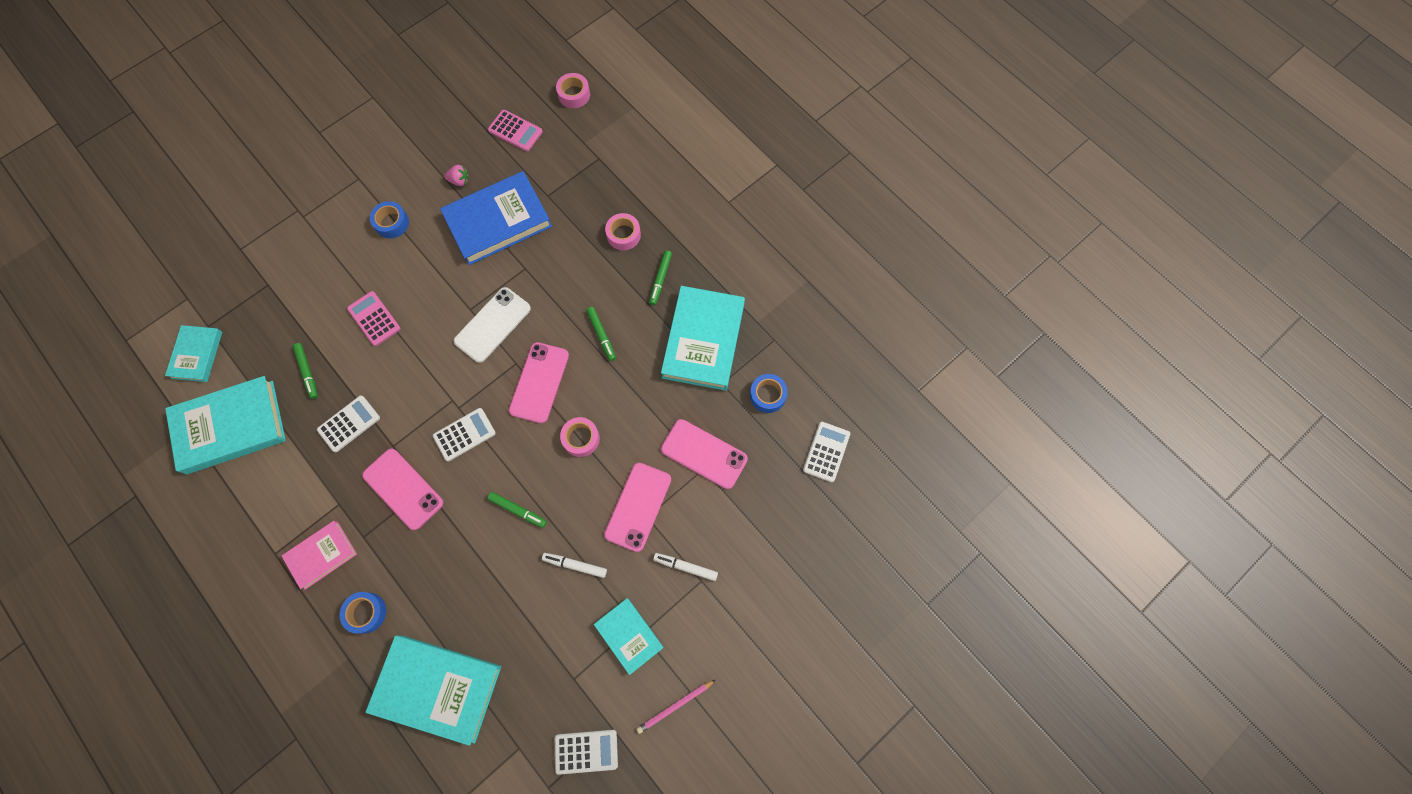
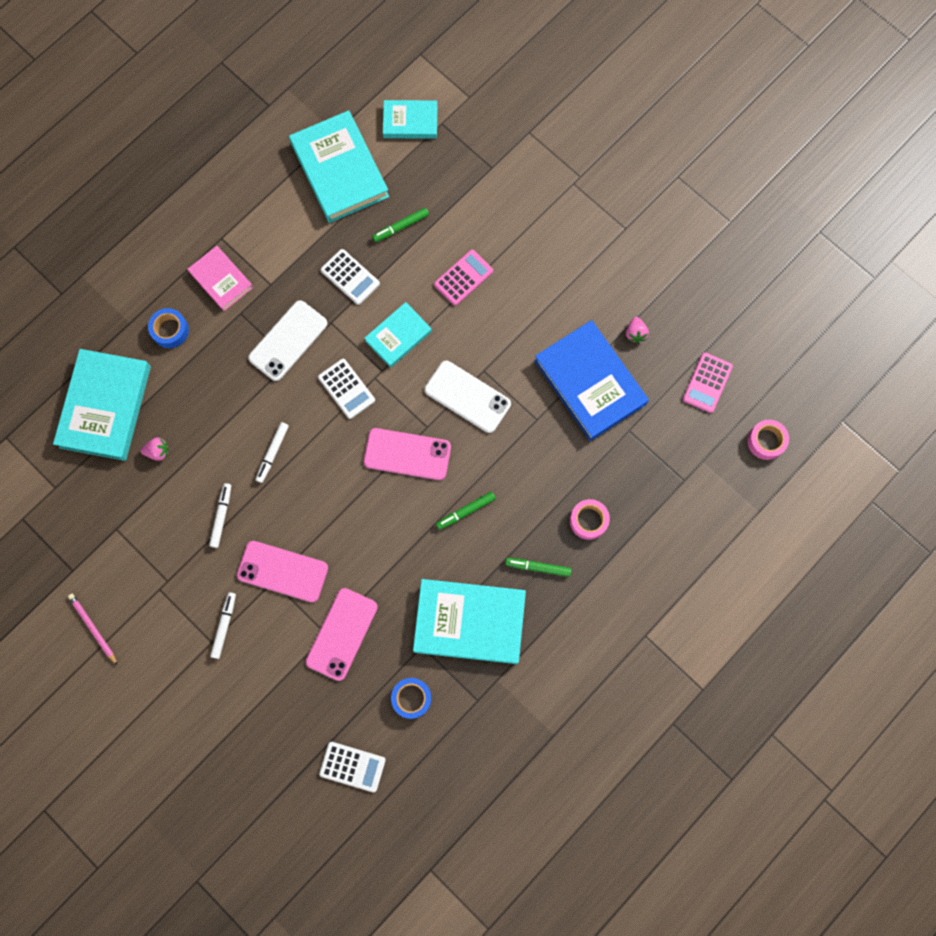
camera: 85 degrees right, 5 degrees up
pink phone [362,449,443,530] -> white phone [248,300,327,381]
blue tape [370,201,409,238] -> none
green marker [487,492,547,528] -> white marker [256,422,289,483]
white calculator [555,730,618,775] -> none
pink tape [560,417,600,457] -> none
turquoise book [594,598,664,675] -> turquoise book moved to [364,302,432,368]
none -> pink strawberry [141,437,169,461]

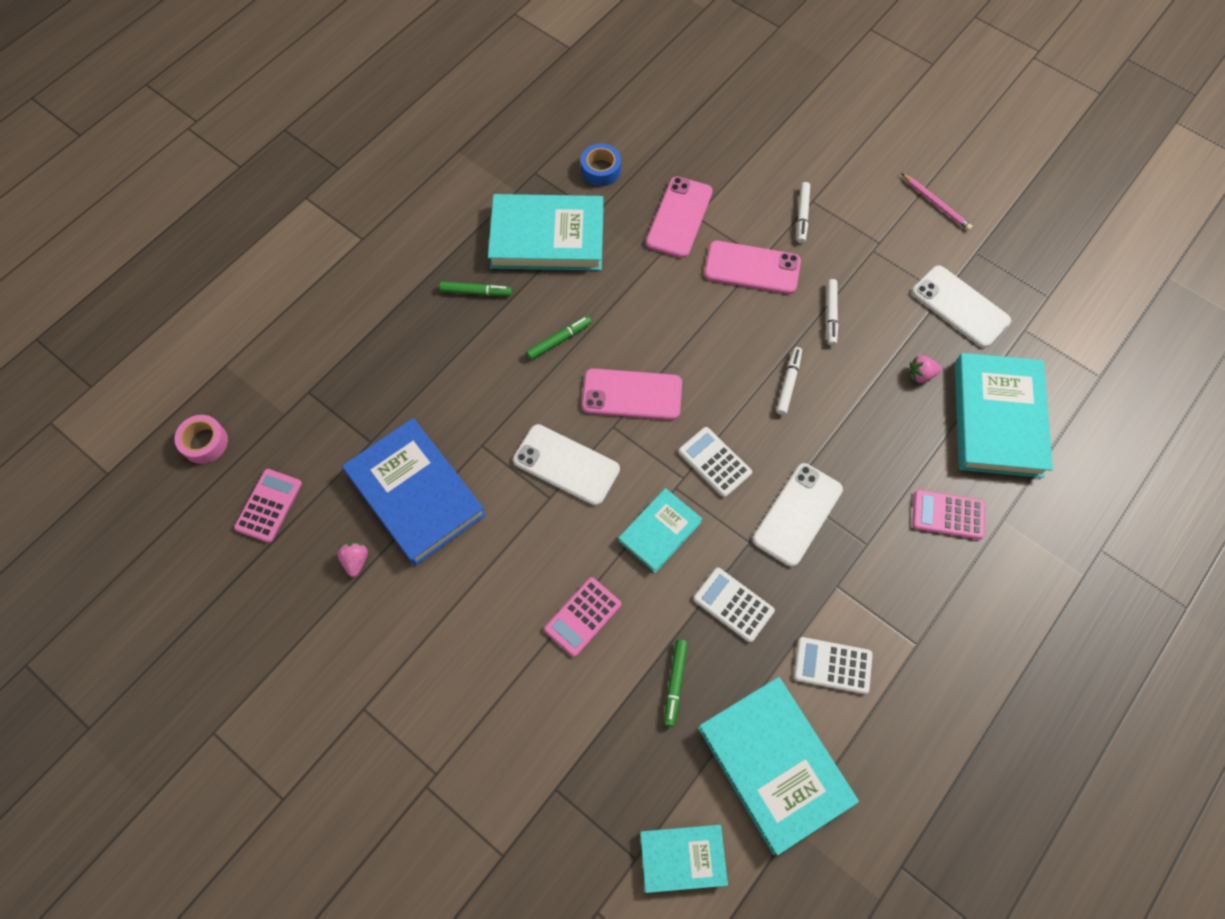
camera: 175 degrees right, 10 degrees down
blue tape [148,308,189,348] -> pink calculator [912,490,985,540]
pink book [187,246,253,311] -> none
white calculator [319,742,386,793] -> white calculator moved to [794,637,873,694]
green marker [372,208,429,242] -> green marker turned 135 degrees clockwise [664,640,688,727]
pink tape [570,499,610,540] -> none
none -> white phone [912,265,1011,348]

